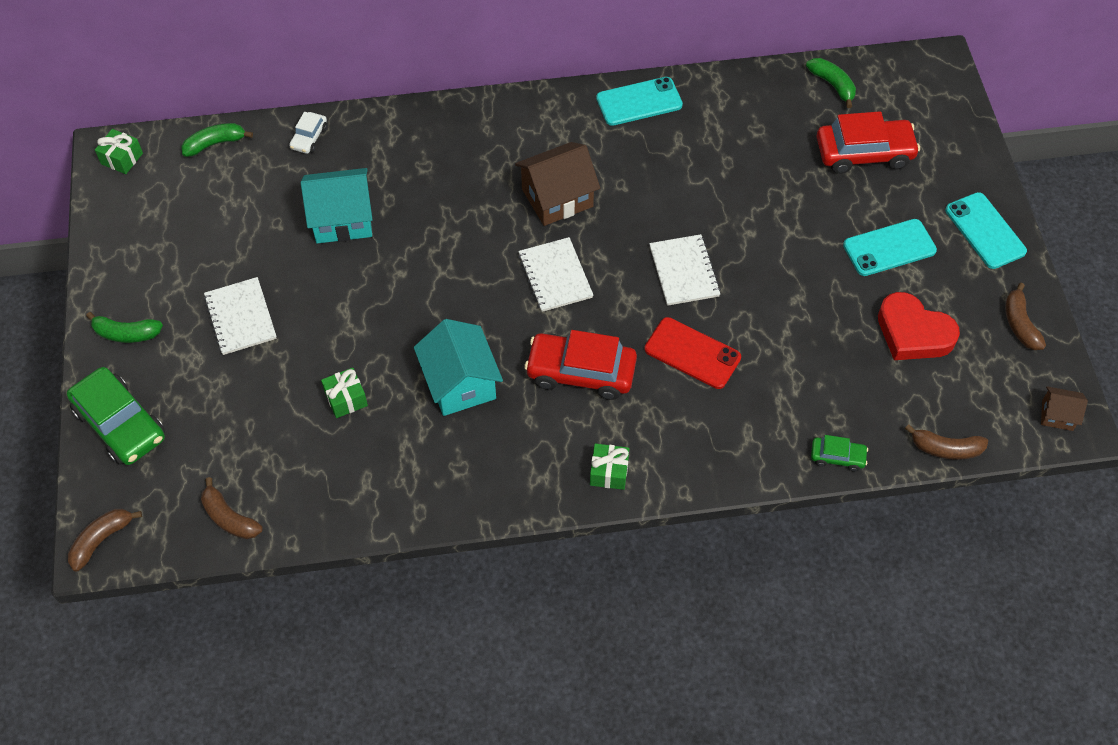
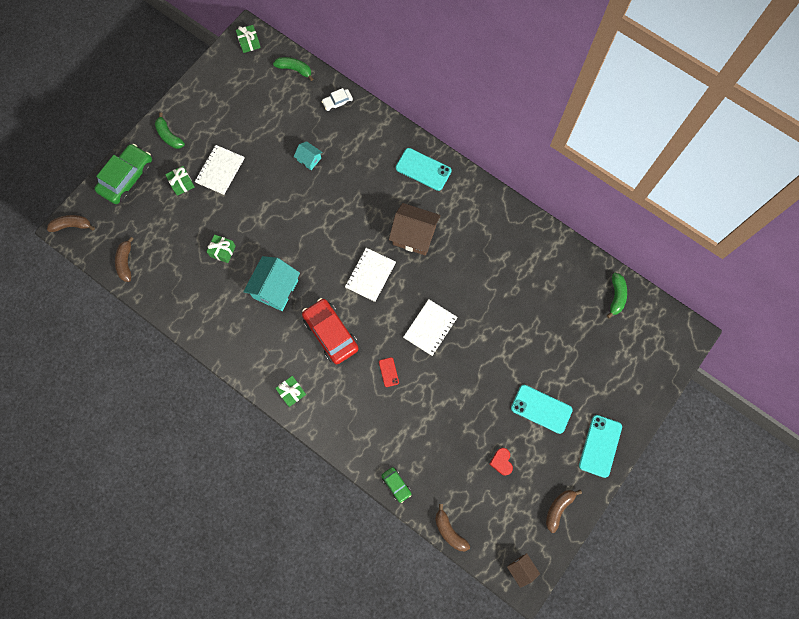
camera: 45 degrees right, 15 degrees up
green car [67,367,165,465] -> green car turned 150 degrees counterclockwise [94,144,152,204]
turquoise house [301,168,373,244] -> turquoise house [294,141,322,170], size x0.52
turquoise phone [596,77,683,126] -> turquoise phone moved to [396,148,452,191]
red phone [644,317,741,389] -> red phone [379,357,399,387], size x0.50
red car [817,112,920,174] -> none
red heart [878,292,960,360] -> red heart [489,448,513,475], size x0.51
none -> green gift [165,166,195,196]

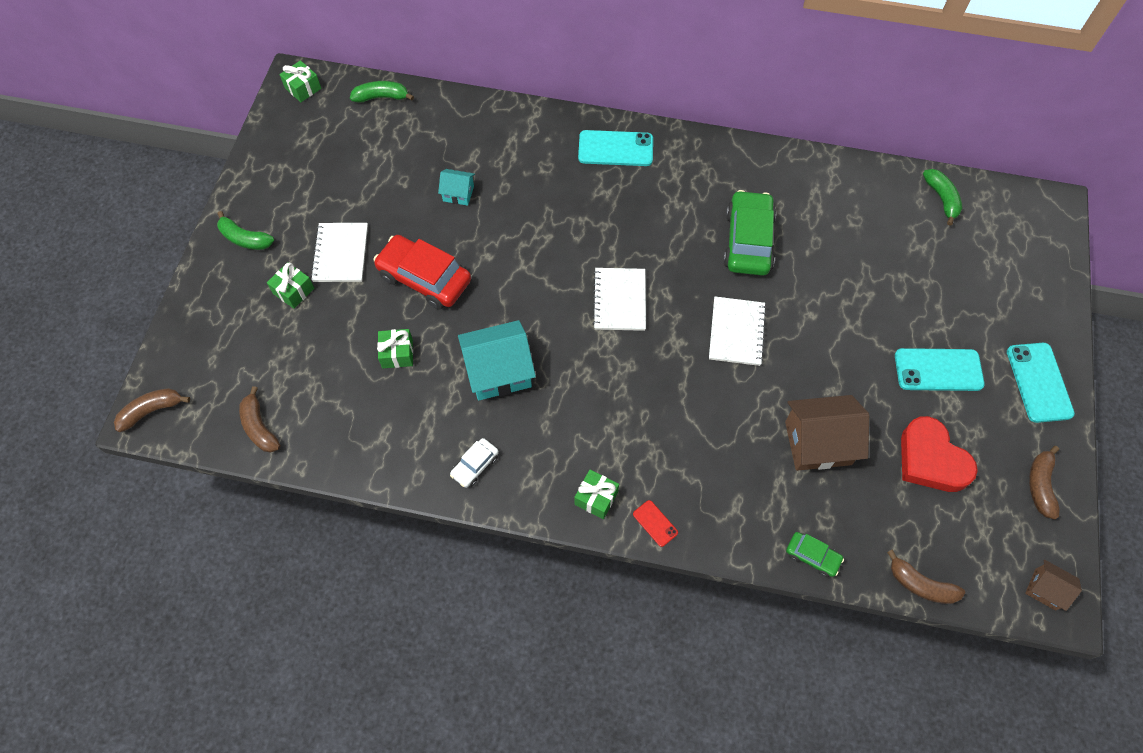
camera: 25 degrees left, 10 degrees down
green car [94,144,152,204] -> green car moved to [723,190,776,276]
turquoise house [243,256,300,311] -> turquoise house turned 75 degrees clockwise [458,320,536,401]
red car [302,298,359,364] -> red car moved to [373,235,471,310]
white car [322,88,353,112] -> white car moved to [450,438,499,488]
red phone [379,357,399,387] -> red phone moved to [633,500,678,547]
brown house [389,203,441,255] -> brown house moved to [785,395,869,471]
red heart [489,448,513,475] -> red heart [901,416,978,492], size x1.98

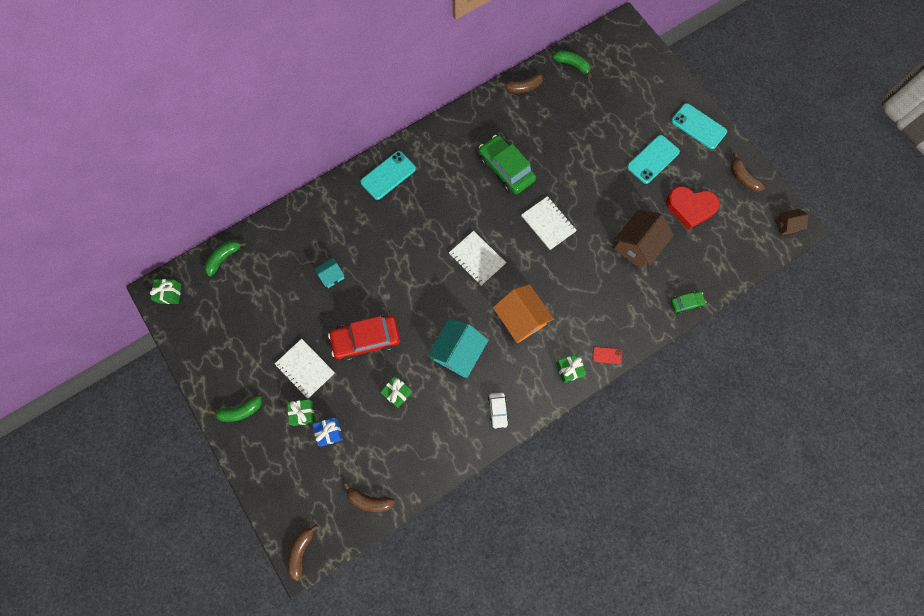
camera: 45 degrees left, 10 degrees up
brown banana [887,550,965,604] -> brown banana moved to [500,74,543,94]
none -> blue gift [313,418,343,447]
none -> orange house [493,284,554,343]

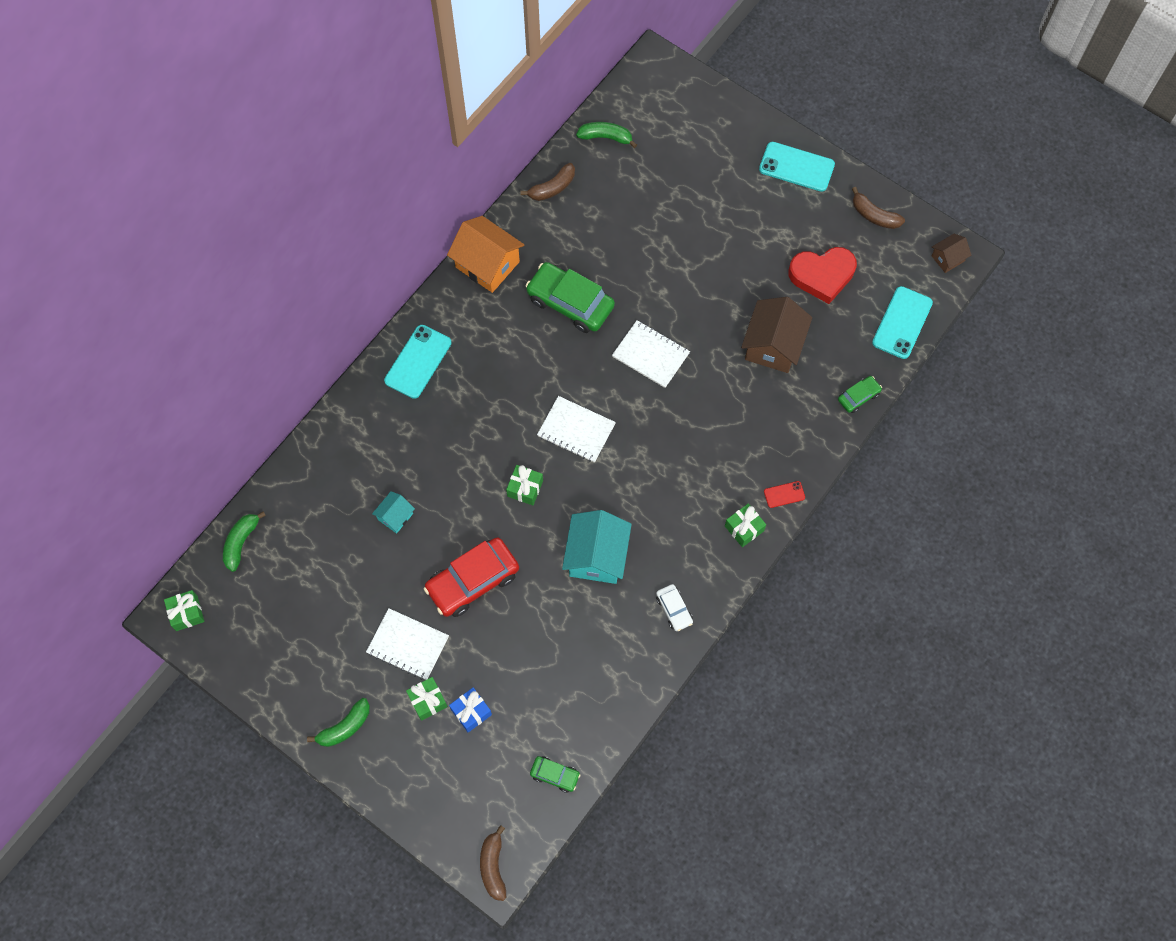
camera: 20 degrees left, 5 degrees down
brown banana [344,483,395,512] -> green car [530,756,580,793]
green gift [380,376,412,408] -> green gift moved to [506,465,543,505]
orange house [493,284,554,343] -> orange house moved to [447,216,524,293]
turquoise phone [627,135,680,184] -> turquoise phone moved to [872,286,933,359]

